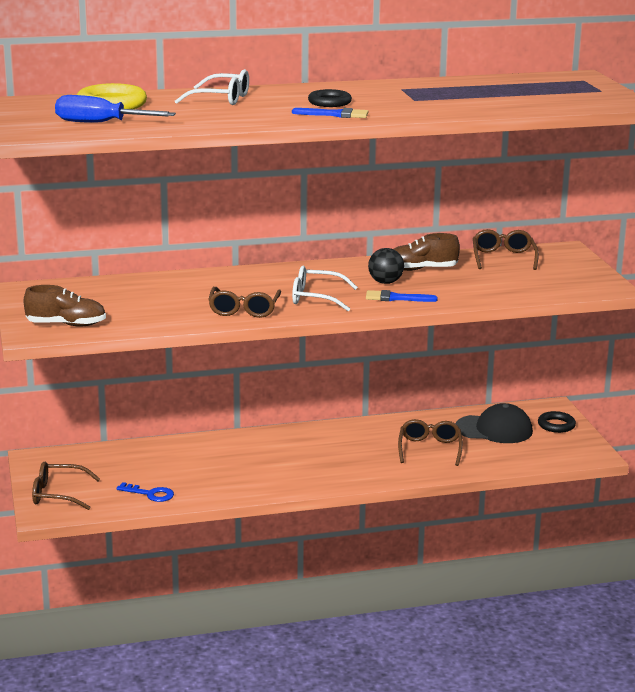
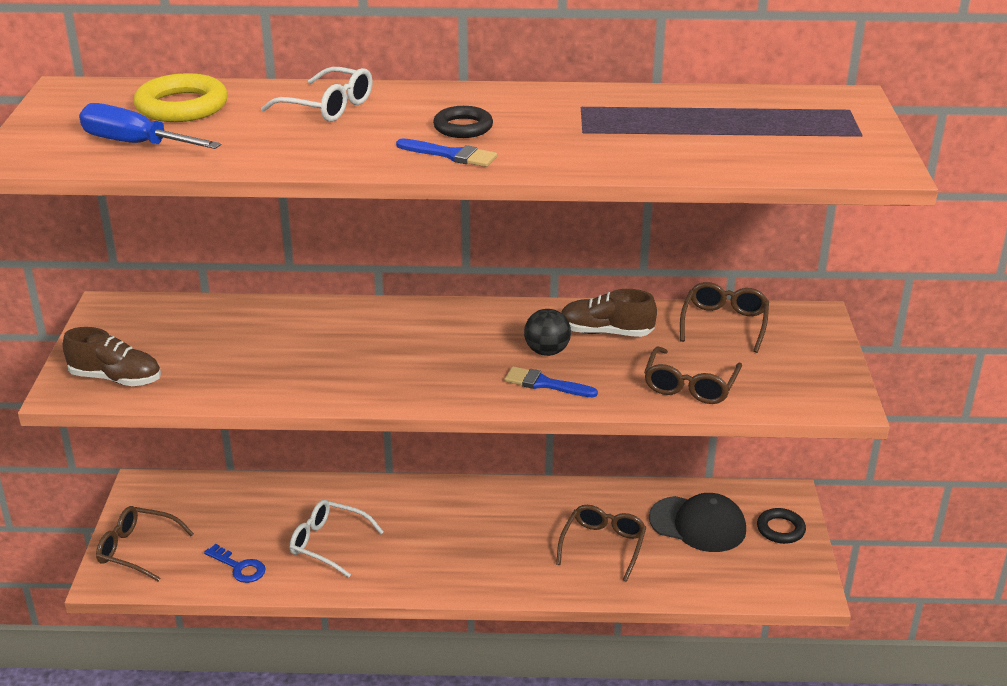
camera: 15 degrees right, 10 degrees up
brown glasses [208,287,281,318] -> brown glasses moved to [644,346,742,404]
white glasses [292,266,358,311] -> white glasses moved to [290,500,384,578]

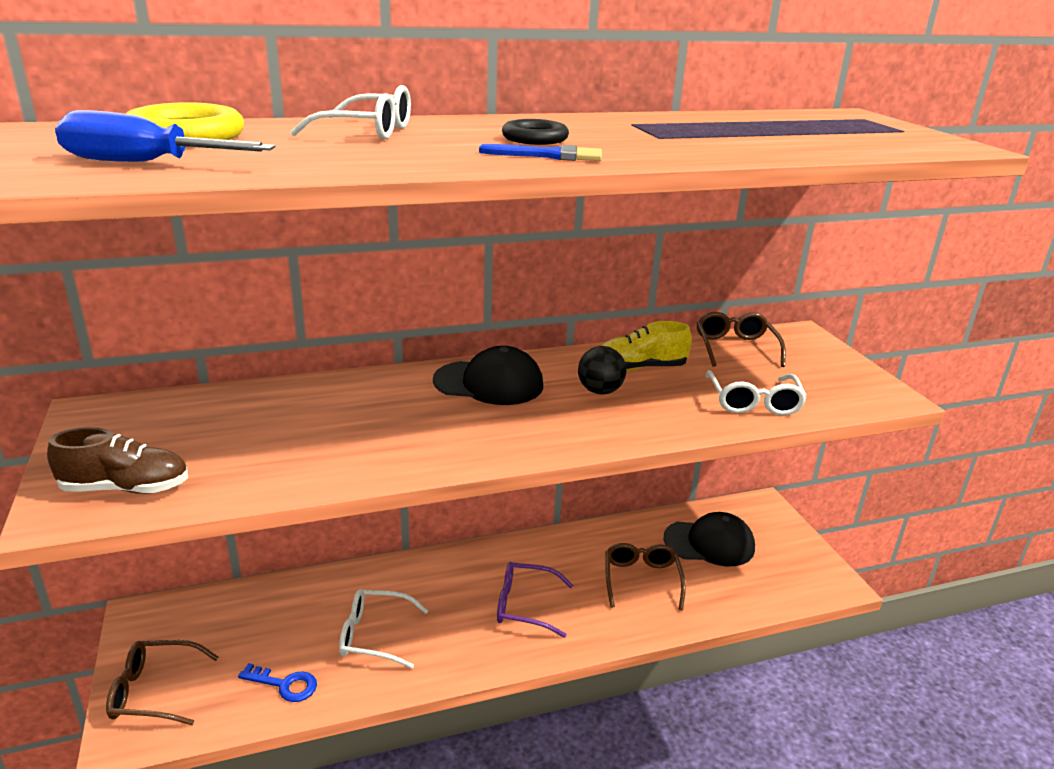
camera: 20 degrees left, 5 degrees down
blue brush [504,366,598,397] -> none
brown shoe [561,289,657,337] -> yellow shoe [602,321,692,371]
brown glasses [644,346,742,404] -> white glasses [705,370,807,415]
black ring [757,508,806,544] -> none
none -> black cap [433,346,543,405]
none -> purple glasses [497,562,573,638]

